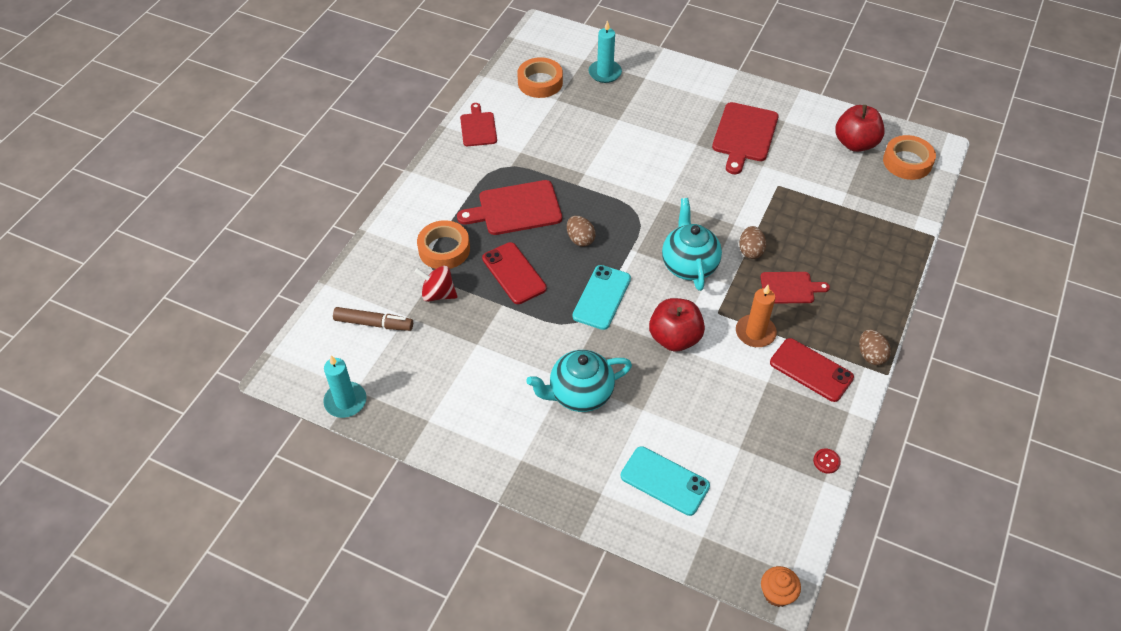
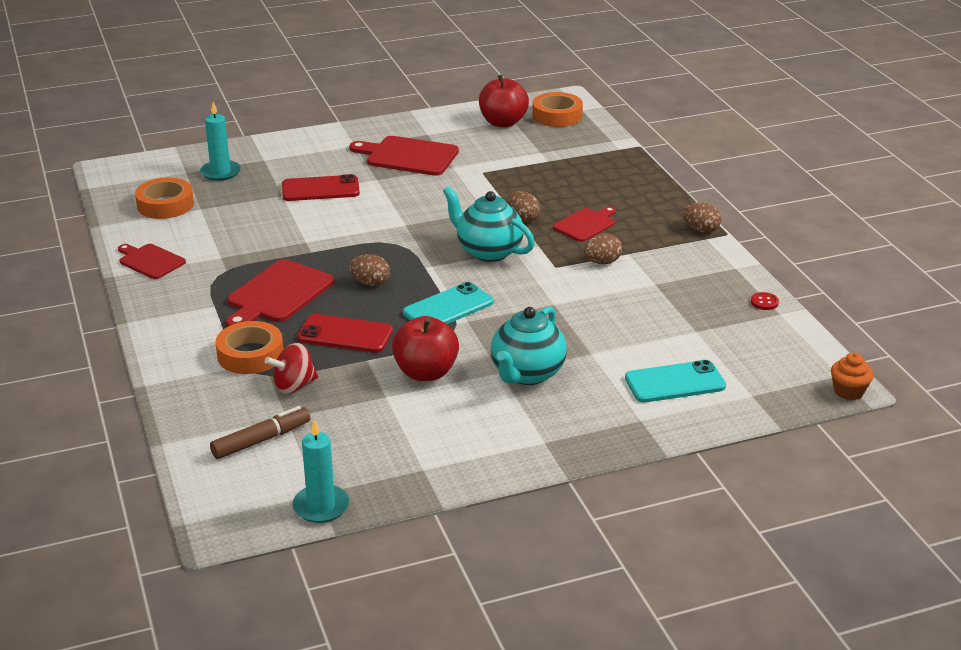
camera: 45 degrees left, 20 degrees down
turquoise phone [572,265,631,330] -> turquoise phone turned 75 degrees clockwise [403,282,494,324]
red apple [649,298,705,352] -> red apple moved to [392,316,459,381]
red cutting board [712,102,778,174] -> red cutting board turned 135 degrees clockwise [349,136,459,176]
orange candle [736,285,777,347] -> brown egg [584,234,622,264]
red phone [770,338,854,402] -> red phone moved to [282,174,360,201]

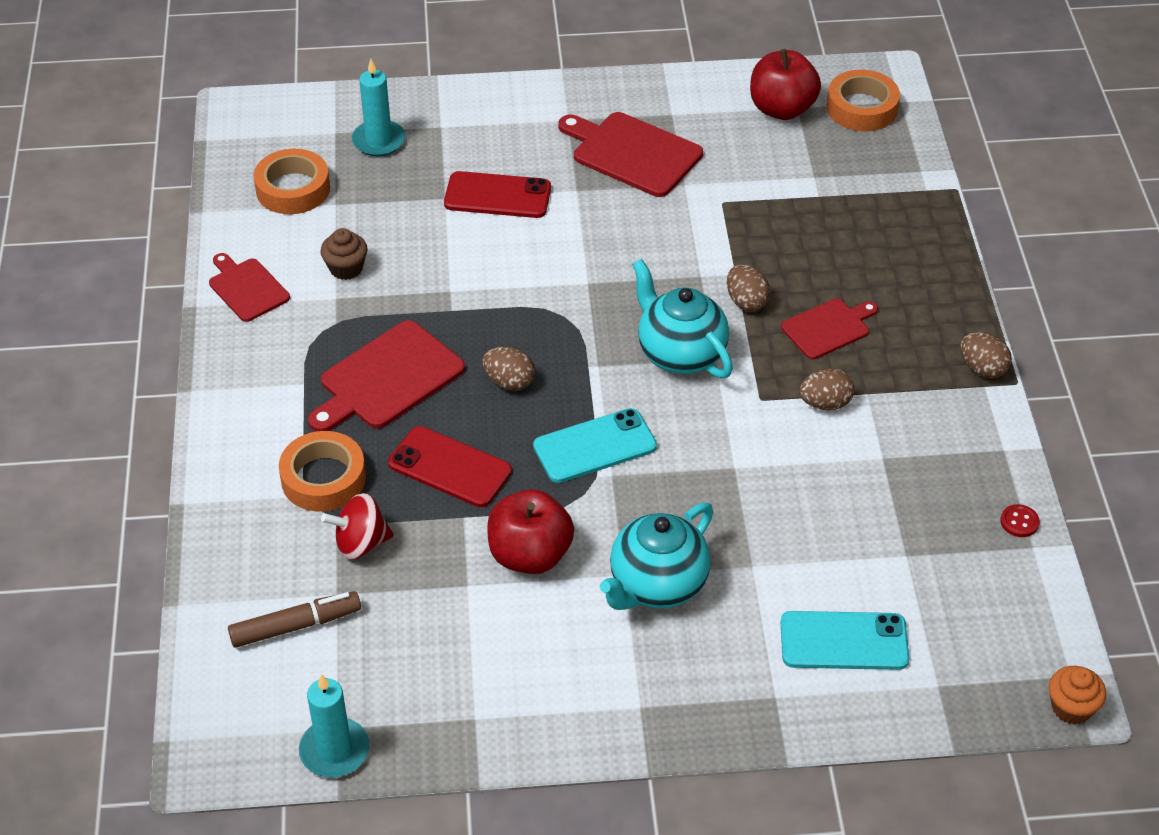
camera: 15 degrees right, 15 degrees up
none -> brown cupcake [320,228,368,280]

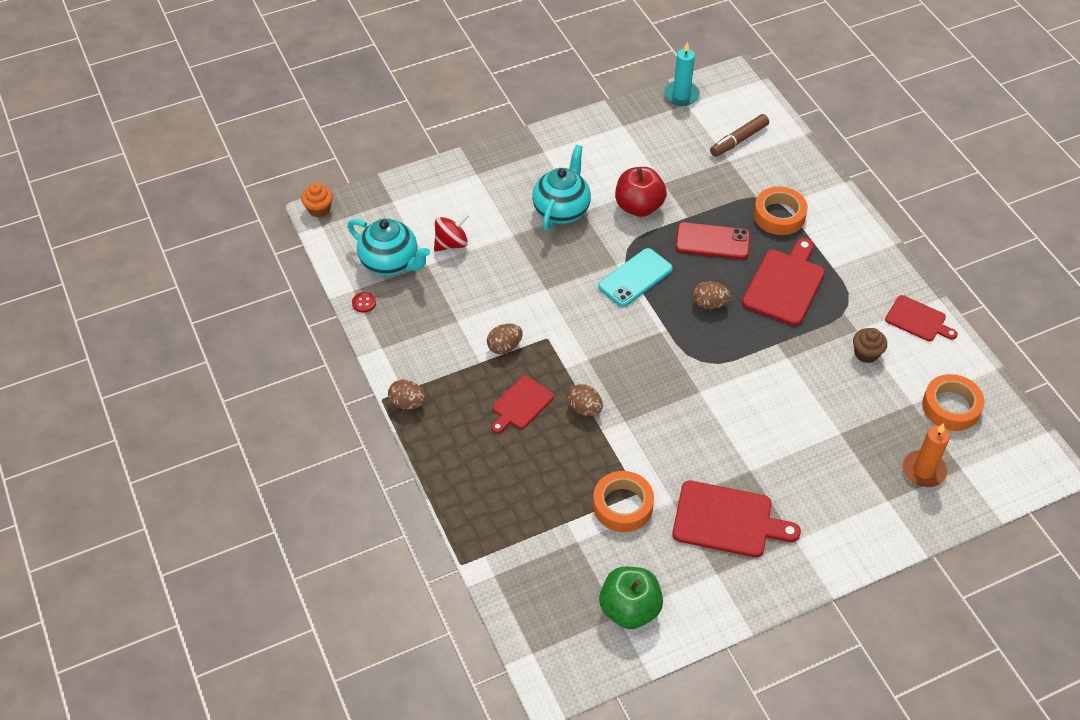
camera: 160 degrees right, 5 degrees up
red spinning top [321,493,394,560] -> red spinning top moved to [434,213,469,251]
turquoise candle [352,59,406,156] -> orange candle [902,423,950,487]
red phone [444,171,551,218] -> none
turquoise teapot [632,259,733,379] -> turquoise teapot moved to [348,218,430,276]
red apple [750,49,821,120] -> green apple [599,566,663,629]
turquoise phone [781,611,909,670] -> none
orange tape [827,70,900,131] -> orange tape moved to [593,471,654,532]

